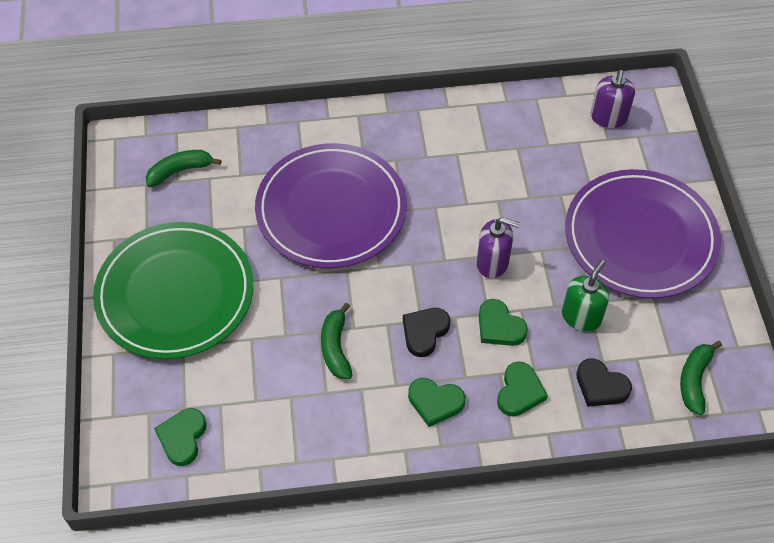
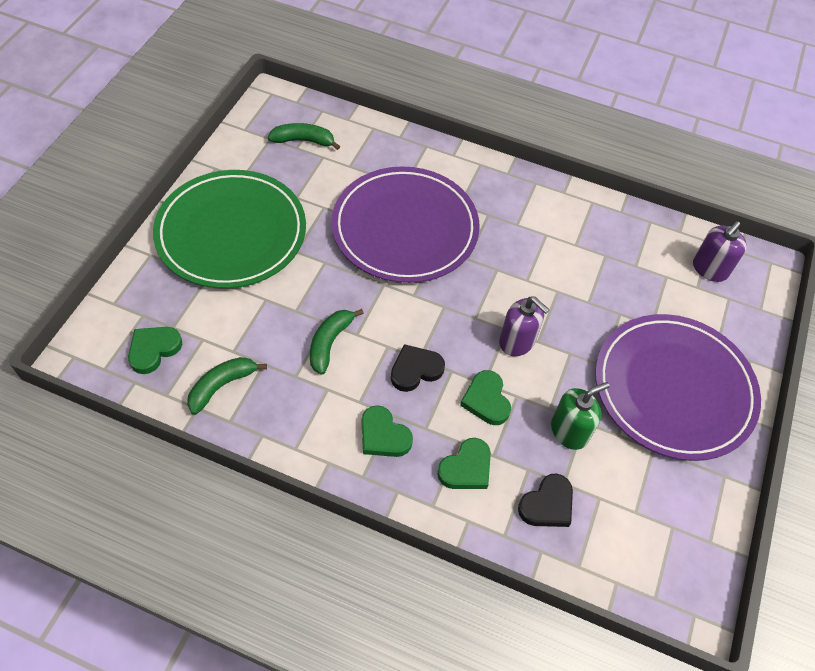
camera: 25 degrees right, 0 degrees up
black heart [576,358,632,407] -> black heart turned 105 degrees counterclockwise [518,474,573,527]
green banana [680,341,722,415] -> green banana moved to [187,357,267,415]

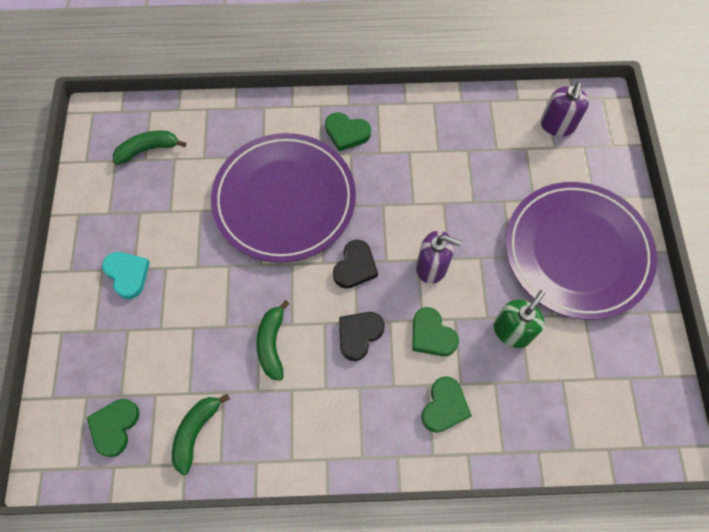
camera: 20 degrees left, 10 degrees up
green plate [153,170,306,289] -> turquoise heart [102,252,150,299]
green heart [362,405,413,457] -> green heart moved to [325,112,371,151]
black heart [518,474,573,527] -> black heart moved to [333,240,378,289]

